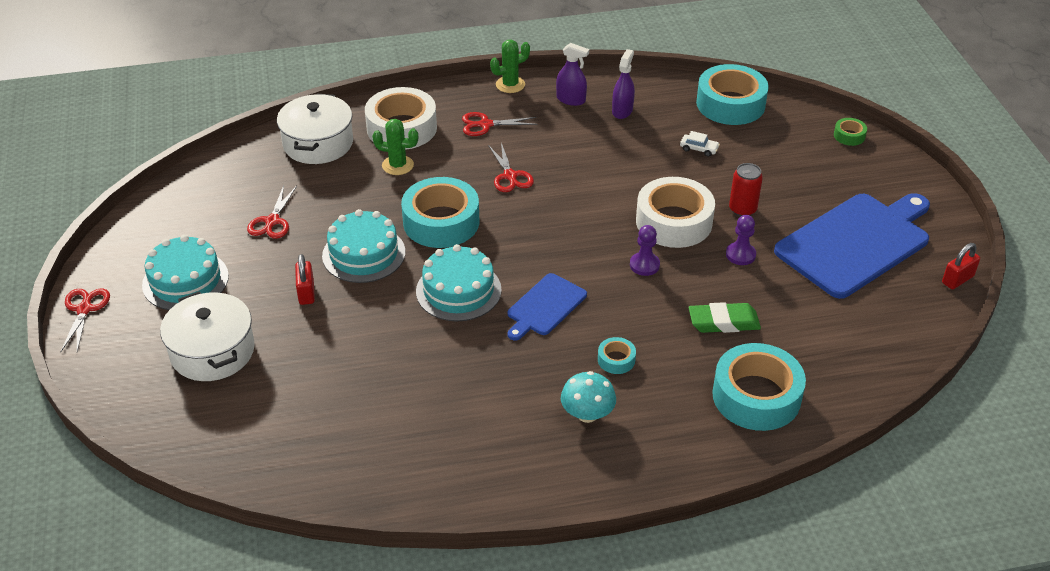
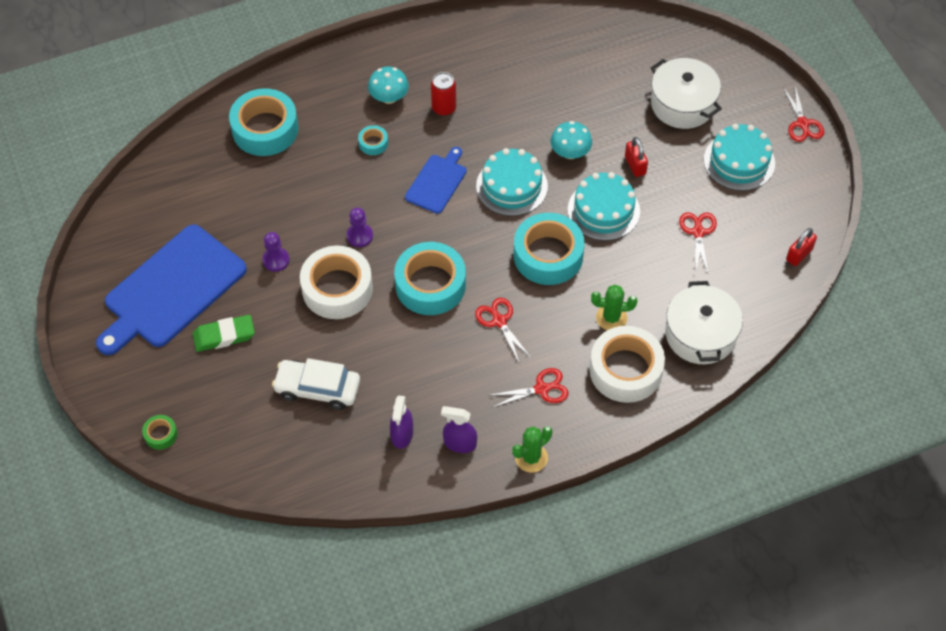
camera: 170 degrees right, 15 degrees up
white car [680,131,720,157] -> white car [272,358,360,410], size x2.16
green eraser [689,302,761,333] -> green eraser moved to [193,315,255,352]
turquoise tape [696,64,769,125] -> turquoise tape moved to [394,242,466,315]
red can [729,163,763,217] -> red can moved to [431,72,456,116]
red padlock [942,243,980,289] -> red padlock moved to [786,228,817,266]
none -> turquoise mushroom [551,121,592,159]

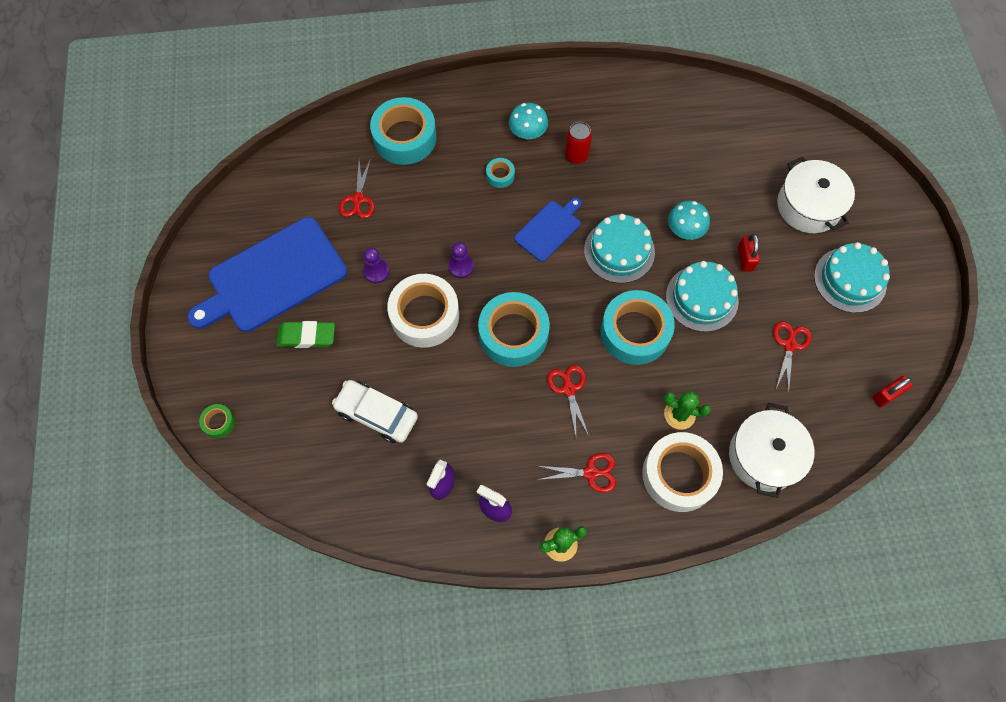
camera: 15 degrees right, 10 degrees up
red scissors [783,86,824,142] -> red scissors moved to [339,159,374,218]

